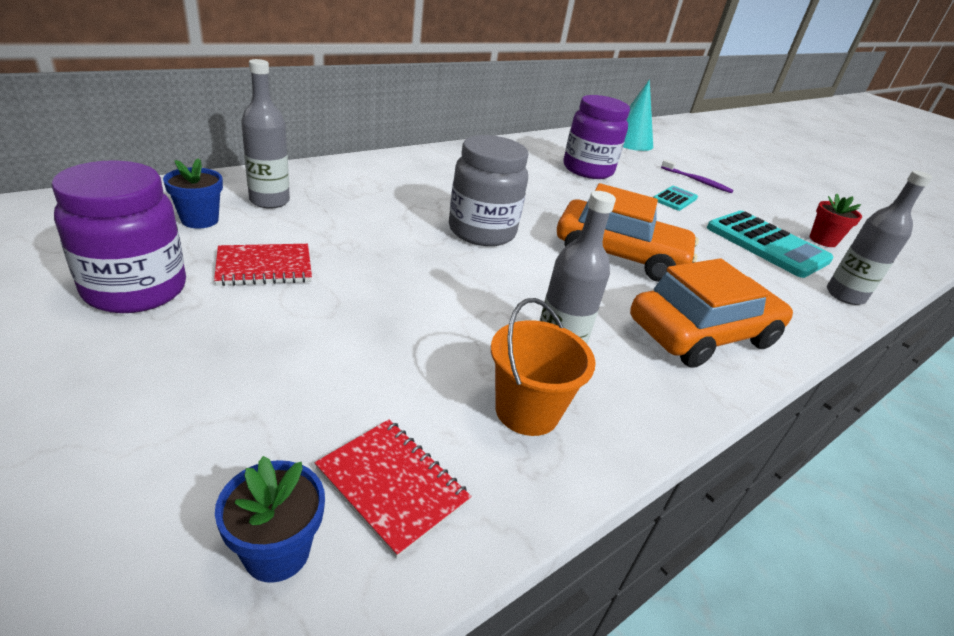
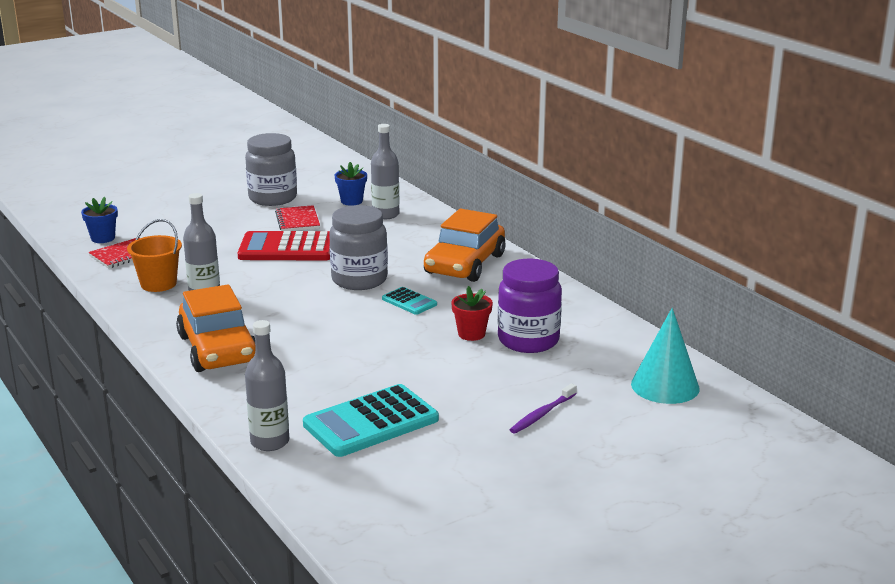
camera: 100 degrees right, 10 degrees down
purple jar [51,161,186,313] -> grey jar [245,133,297,206]
orange car [557,183,699,282] -> orange car moved to [424,209,505,282]
turquoise calculator [653,186,698,211] -> turquoise calculator moved to [382,287,437,315]
red flower pot [810,194,862,247] -> red flower pot moved to [451,286,493,341]
none -> red calculator [237,231,330,261]

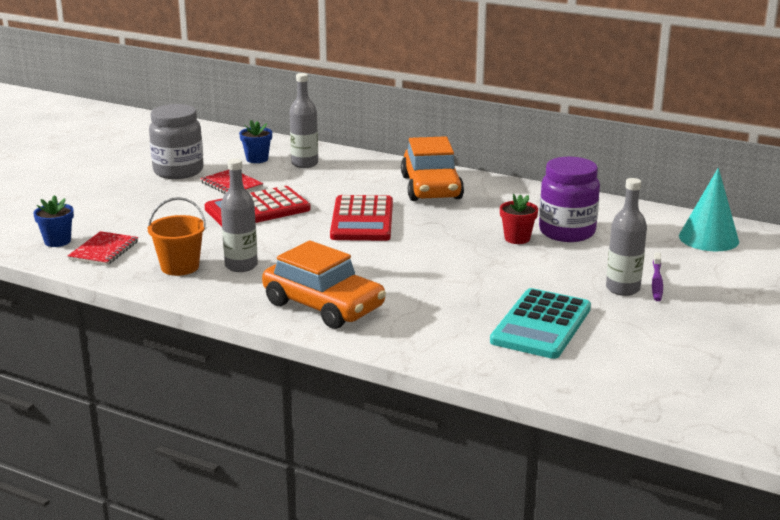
camera: 30 degrees left, 0 degrees up
grey bottle [245,320,289,451] -> grey bottle moved to [606,178,647,296]
grey jar [329,205,388,290] -> red calculator [330,195,393,241]
turquoise calculator [382,287,437,315] -> none

